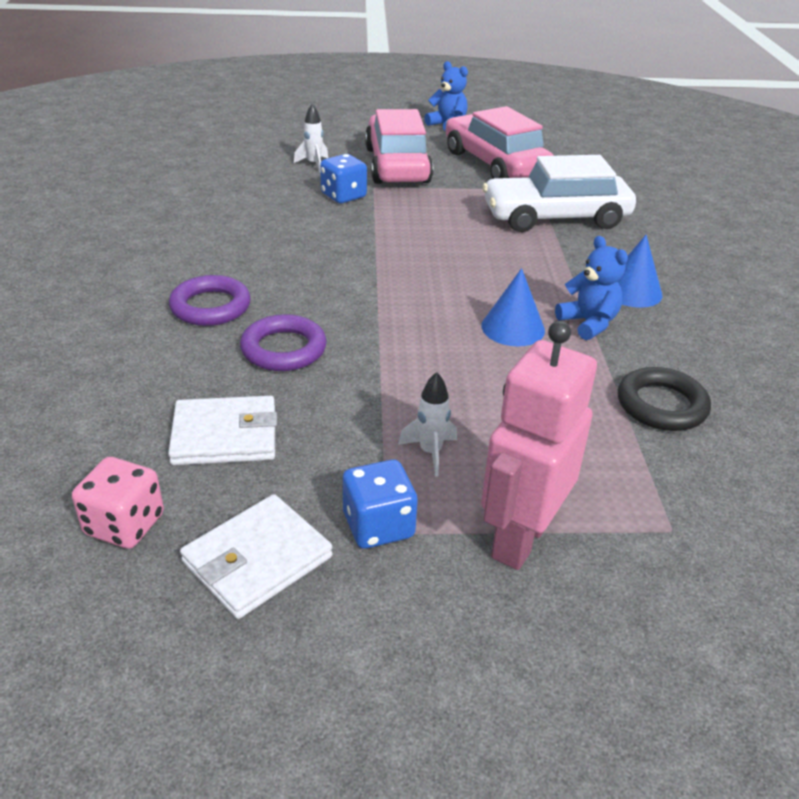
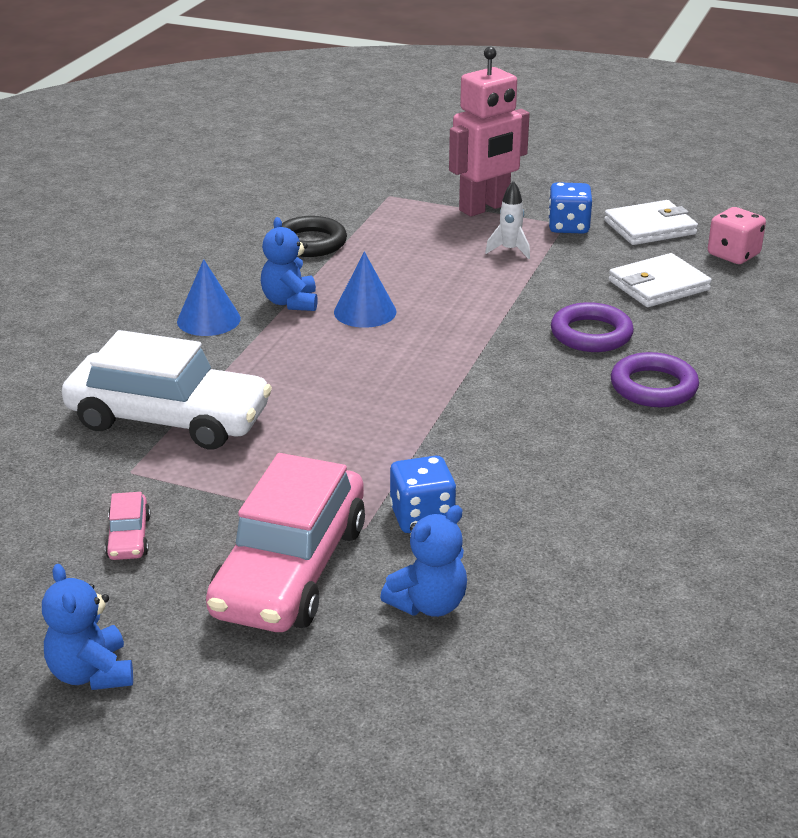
camera: 155 degrees left, 5 degrees down
white wallet [168,396,277,465] -> white wallet turned 45 degrees counterclockwise [609,253,712,307]
white rocket [294,104,328,172] -> blue teddy bear [380,505,467,617]
pink car [446,106,554,179] -> pink car [105,492,151,560], size x0.41

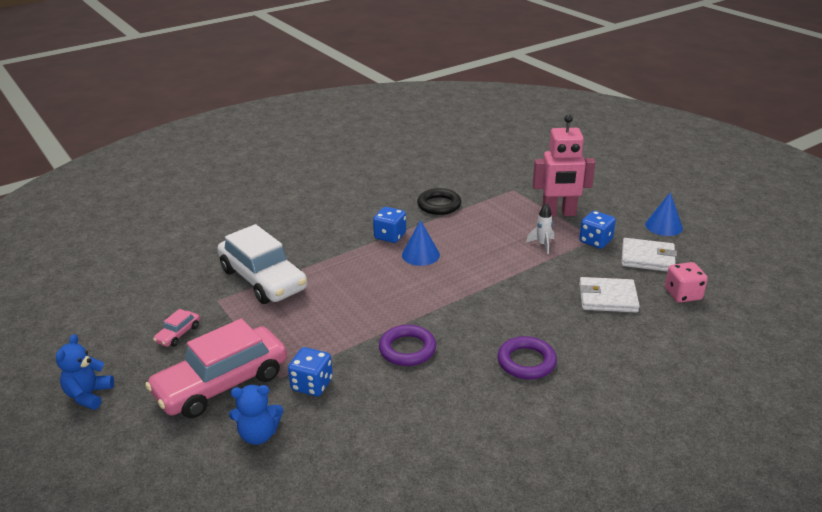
camera: 35 degrees right, 0 degrees up
blue cone [177,259,241,336] -> blue cone moved to [645,192,683,236]
blue teddy bear [261,217,318,311] -> blue dice [373,207,406,243]
purple ring [551,302,634,352] -> purple ring moved to [379,325,436,366]

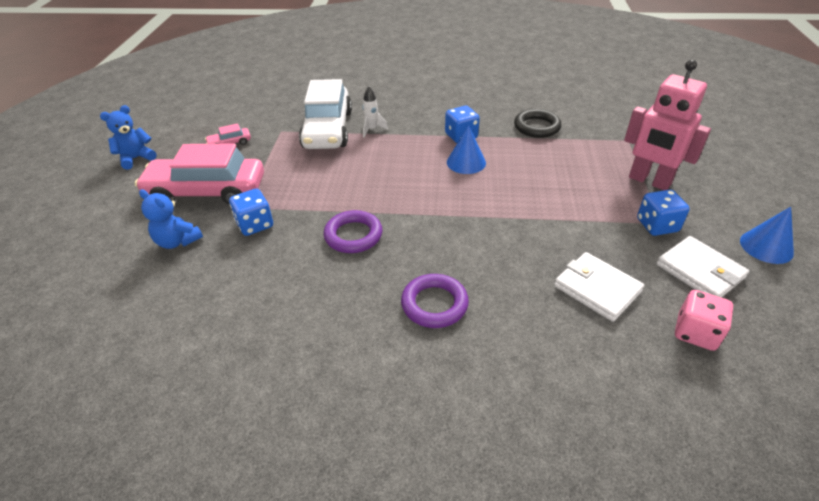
camera: 40 degrees right, 10 degrees up
white rocket [526,202,554,254] -> white rocket moved to [362,86,388,137]

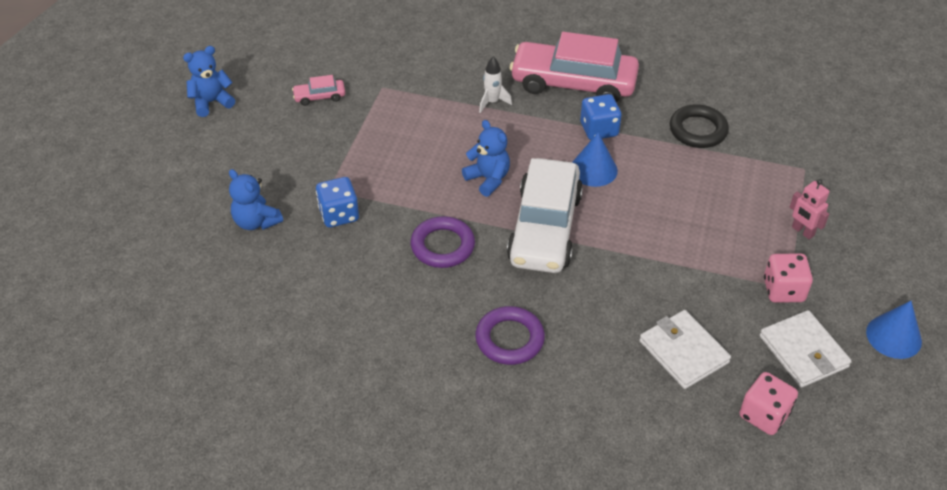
camera: 10 degrees right, 5 degrees up
pink car [135,144,264,205] -> pink car moved to [510,32,639,102]
white car [299,79,352,149] -> white car moved to [507,158,583,273]
pink robot [624,60,711,190] -> pink robot [790,179,829,240], size x0.49
blue dice [637,190,690,236] -> pink dice [764,253,813,303]
none -> blue teddy bear [462,120,510,197]

